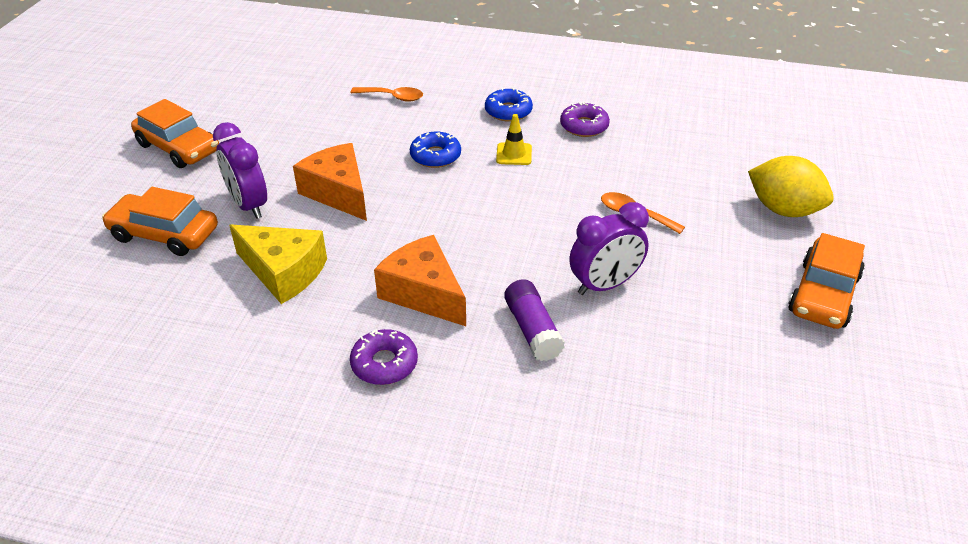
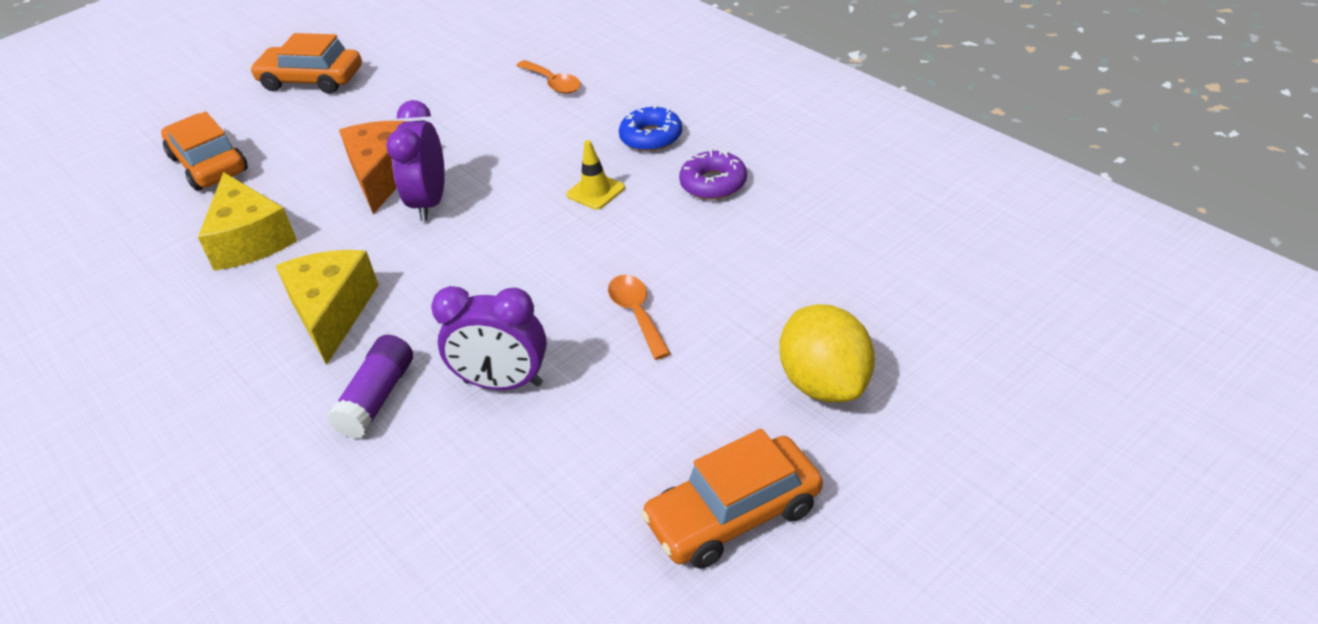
camera: 40 degrees right, 0 degrees up
orange car [131,99,219,168] -> orange car turned 120 degrees clockwise [250,33,362,94]
purple clock [213,122,267,219] -> purple clock moved to [386,100,445,221]
purple donut [350,329,418,385] -> none
orange cheese [374,235,466,326] -> yellow cheese [276,250,379,365]
blue donut [410,131,461,168] -> none

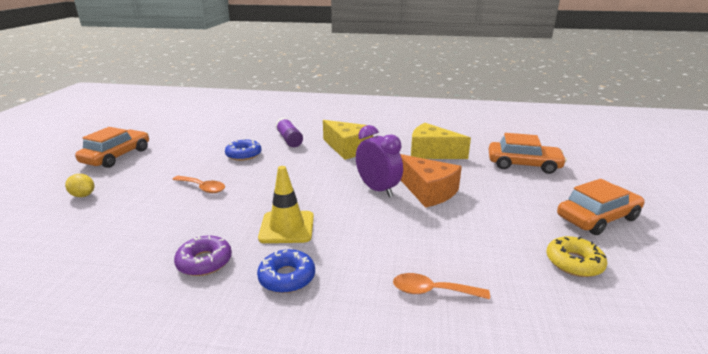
camera: 135 degrees right, 15 degrees down
purple clock [431,286,547,390] -> blue donut [225,138,262,161]
yellow traffic cone [566,140,625,210] -> yellow traffic cone [258,166,314,243], size x1.56
yellow lemon [779,304,875,403] -> yellow lemon [65,174,94,197], size x0.52
none -> yellow donut [547,236,607,277]

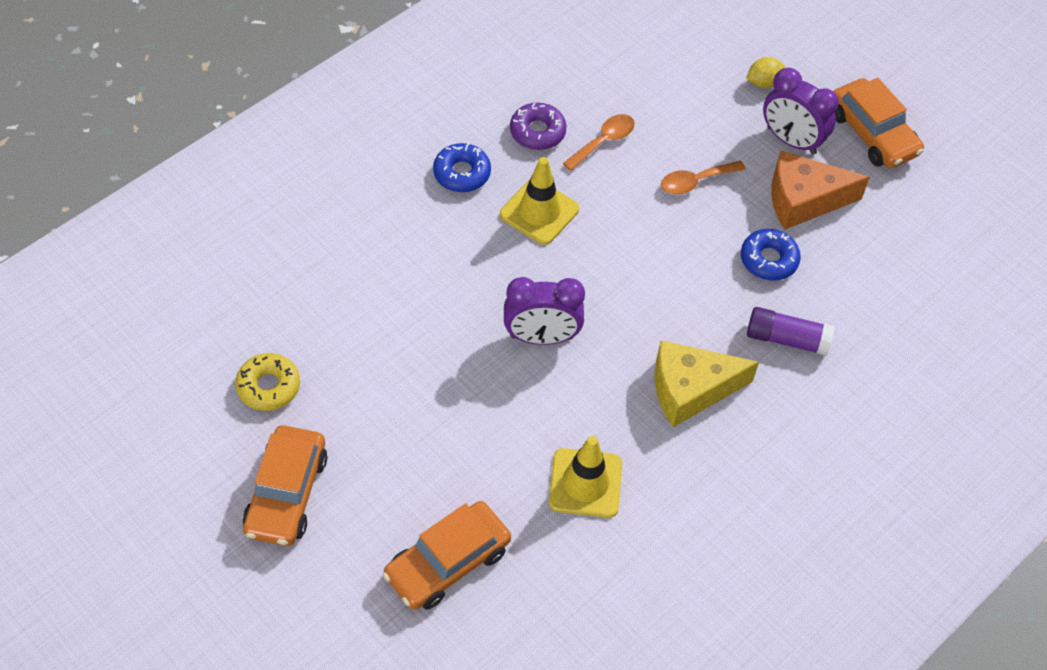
camera: 125 degrees right, 30 degrees up
orange spoon [393,273,490,299] -> orange spoon moved to [563,114,635,171]
orange cheese [400,154,462,208] -> orange cheese moved to [771,151,870,230]
yellow cheese [411,123,471,159] -> yellow traffic cone [549,436,622,518]
none -> purple clock [763,68,839,155]

